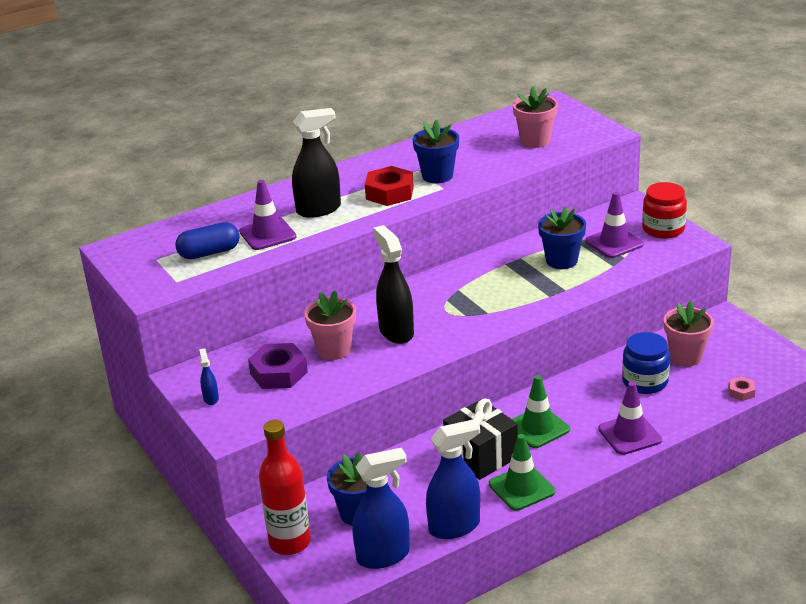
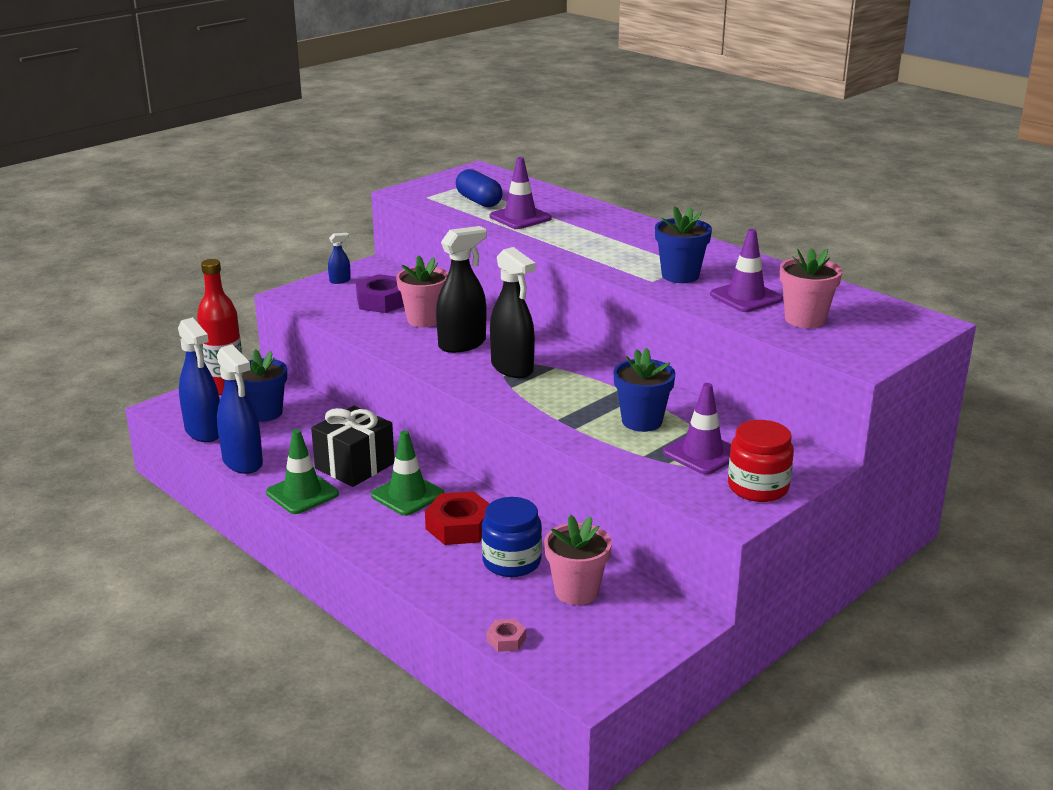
camera: 75 degrees right, 5 degrees down
black spray bottle [292,108,341,218] -> black spray bottle moved to [490,247,536,378]
red nut [365,166,414,206] -> red nut moved to [425,491,490,545]
purple traffic cone [598,382,662,455] -> purple traffic cone moved to [710,229,783,312]

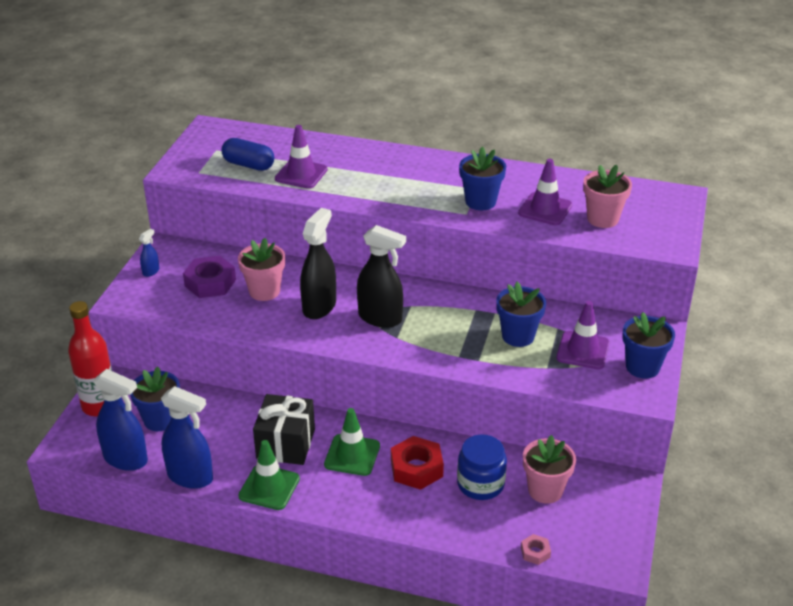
camera: 30 degrees left, 10 degrees up
red jar [728,420,794,502] -> blue flower pot [622,312,675,379]

